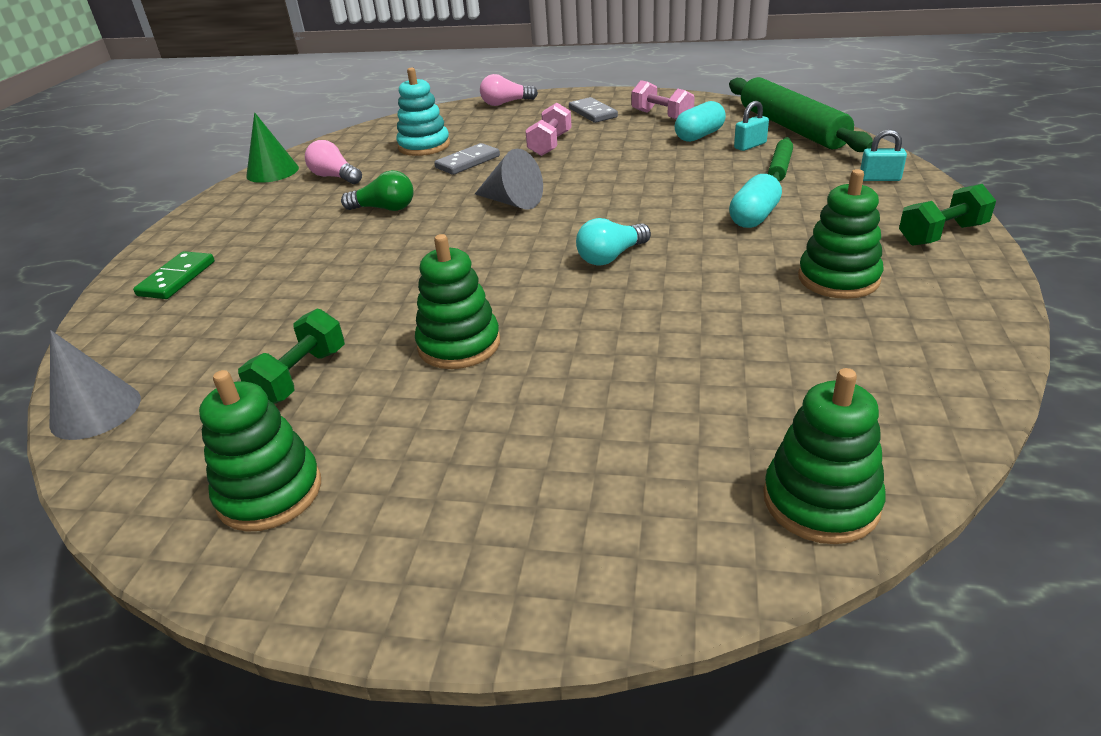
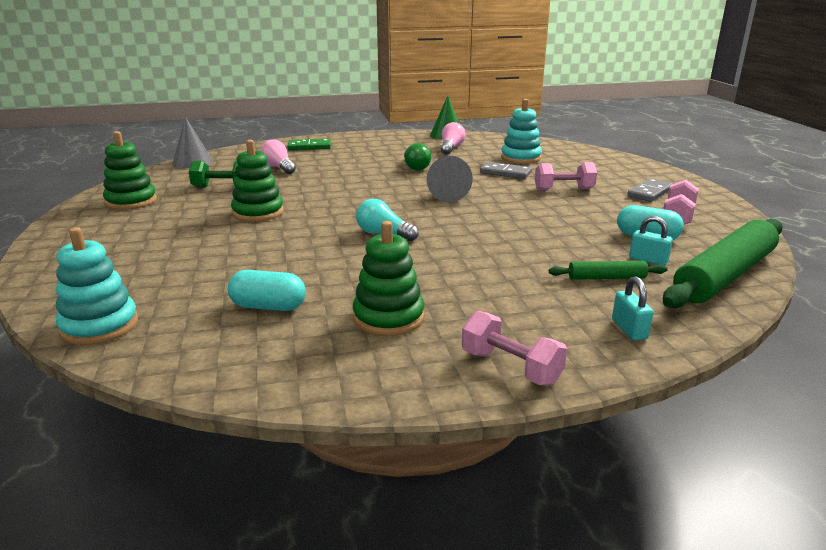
camera: 65 degrees right, 10 degrees down
pink light bulb [480,74,538,106] -> pink light bulb moved to [260,139,296,174]
turquoise capsule [729,174,782,228] -> turquoise capsule moved to [228,270,306,311]
green stacking toy [764,368,885,544] -> turquoise stacking toy [56,227,138,345]
green dumbbell [899,184,996,246] -> pink dumbbell [462,311,567,386]

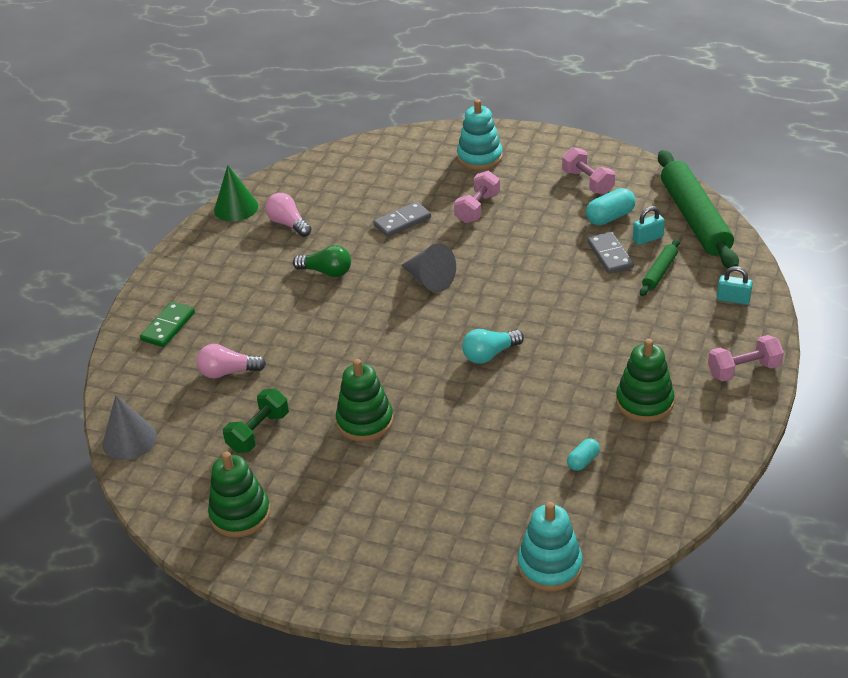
camera: 55 degrees left, 15 degrees up
turquoise capsule [228,270,306,311] -> turquoise capsule [567,438,600,471], size x0.61
turquoise stacking toy [501,99,542,164] -> turquoise stacking toy moved to [457,99,503,170]
grey domino [627,178,673,202] -> grey domino moved to [587,232,634,274]

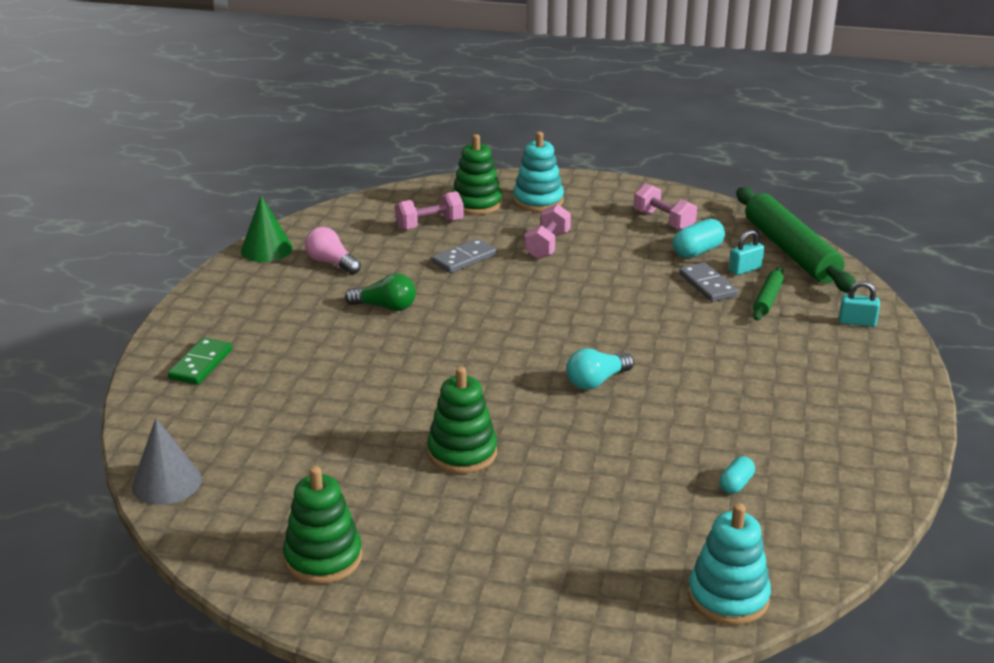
camera: 10 degrees left, 10 degrees down
pink light bulb [196,344,266,378] -> none
green dumbbell [223,389,289,453] -> none
grey cone [401,243,456,292] -> none
green stacking toy [616,339,675,422] -> green stacking toy moved to [452,134,502,215]
pink dumbbell [708,335,784,381] -> pink dumbbell moved to [395,191,464,231]

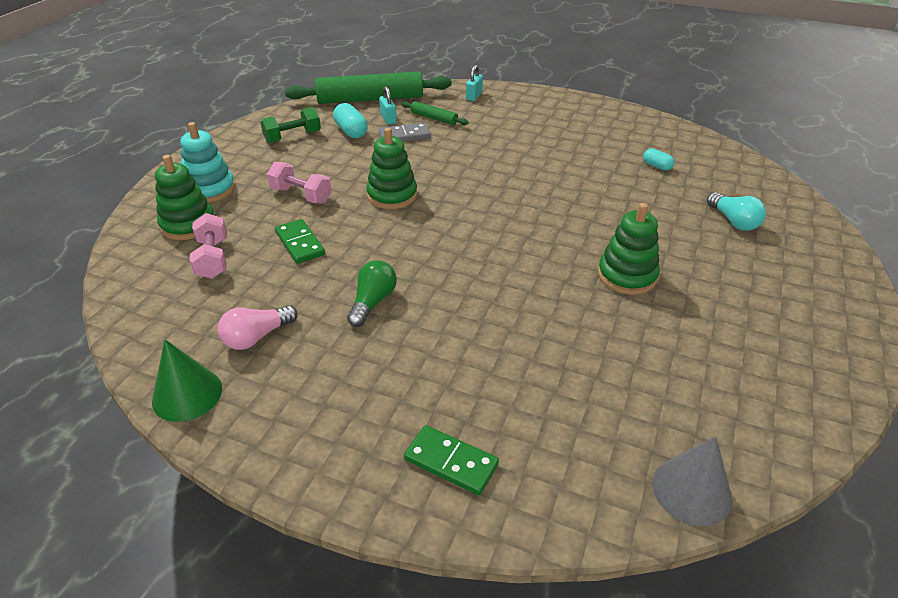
camera: 80 degrees left, 10 degrees up
green stacking toy [283,466,362,584] -> green stacking toy moved to [366,128,417,209]
grey domino [432,239,497,273] -> green domino [275,219,325,264]
turquoise light bulb [567,348,634,390] -> turquoise light bulb moved to [707,192,766,231]
pink dumbbell [634,183,697,230] -> green dumbbell [260,107,321,143]
turquoise stacking toy [688,503,771,625] -> none

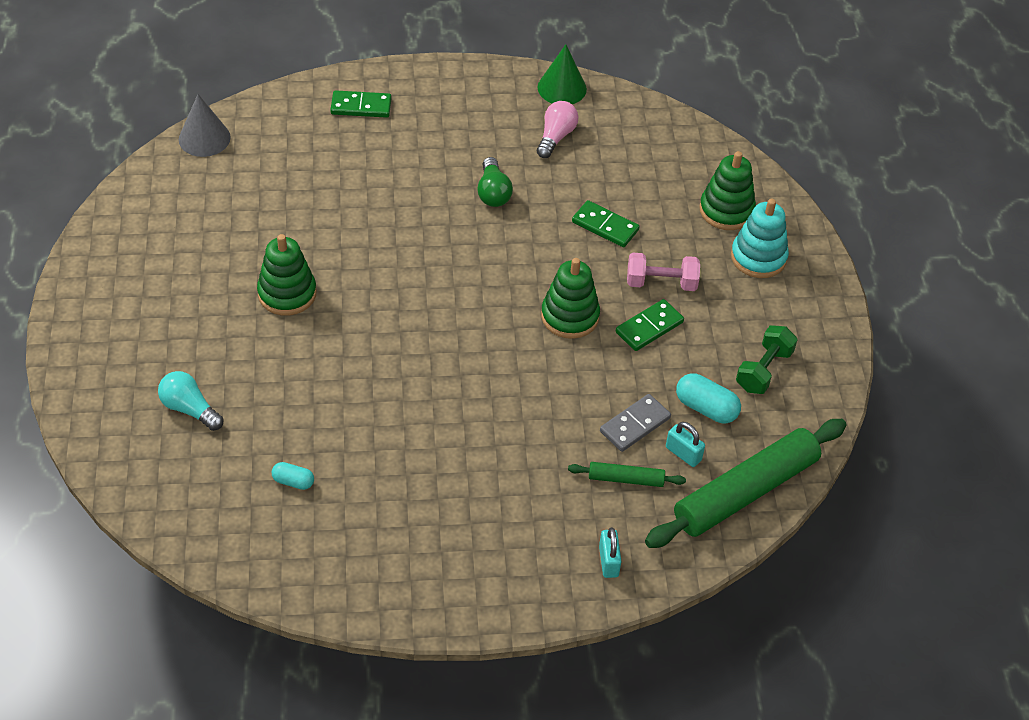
camera: 150 degrees right, 10 degrees up
pink dumbbell [189,213,227,279] -> none
none -> green domino [616,299,684,351]

